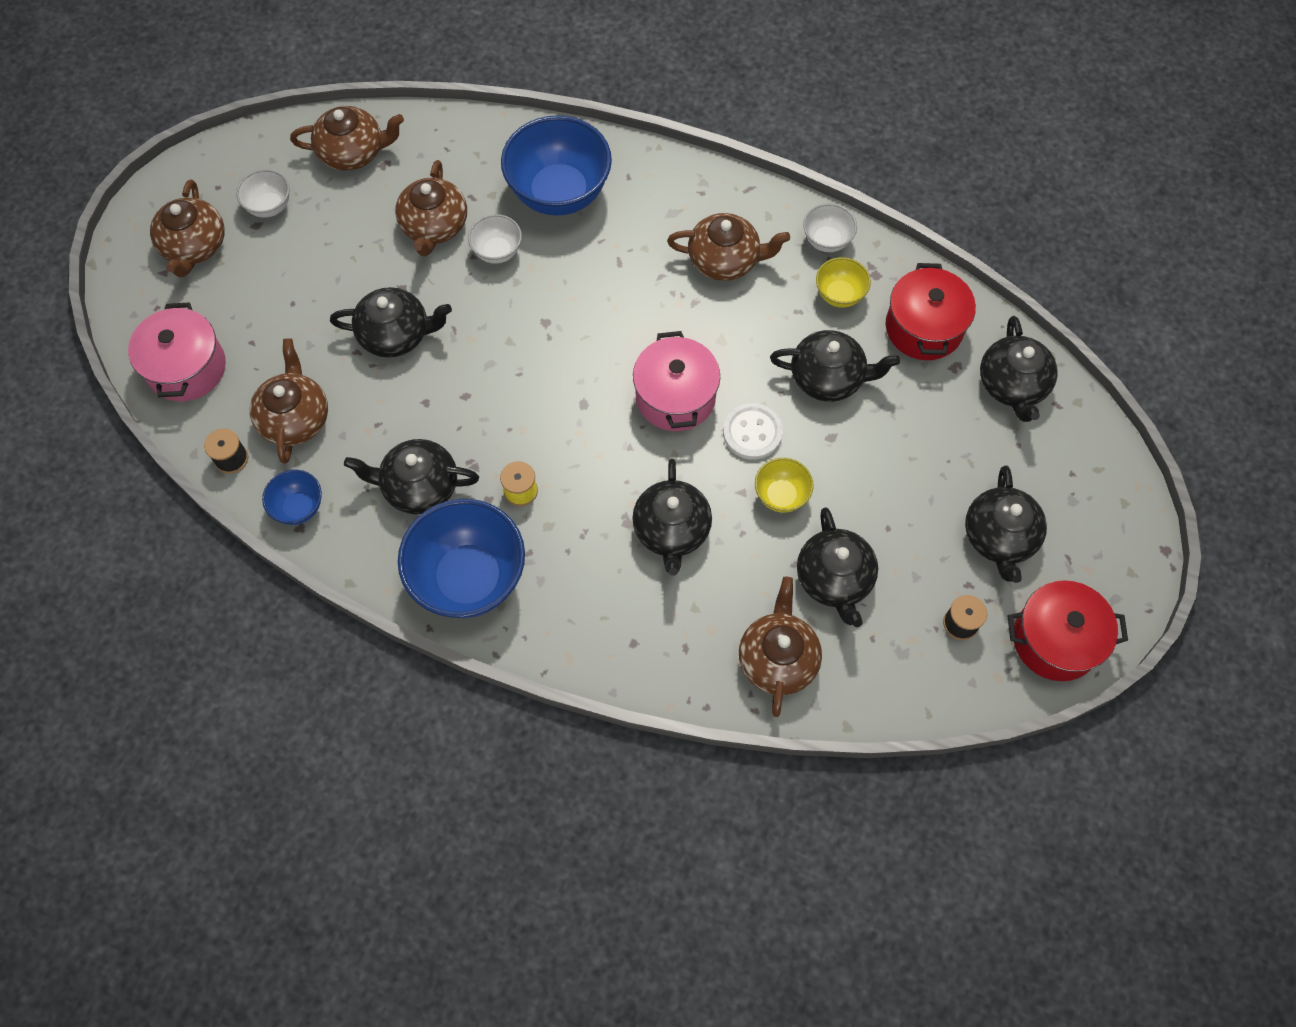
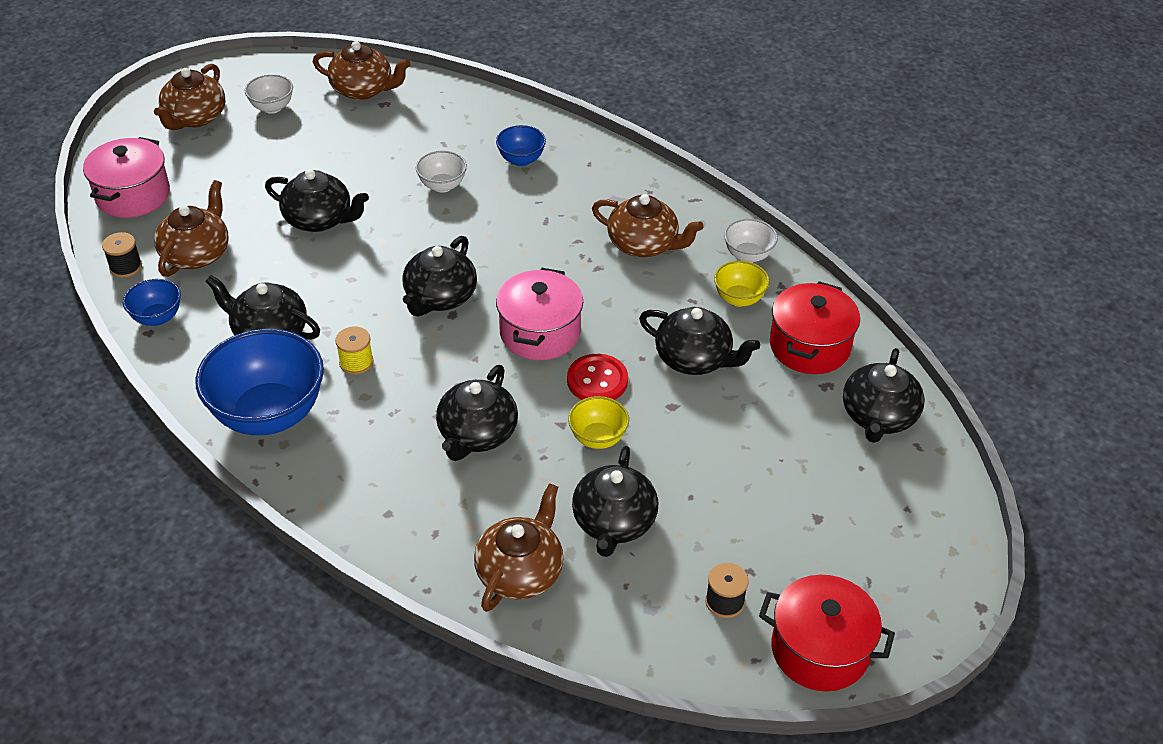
camera: 20 degrees right, 20 degrees down
brown teapot [395,160,467,256] -> none
blue bowl [501,115,612,216] -> blue bowl [496,125,546,166], size x0.49
white button [723,403,783,460] -> red button [567,354,628,400]
black teapot [965,465,1047,583] -> black teapot moved to [402,236,477,316]

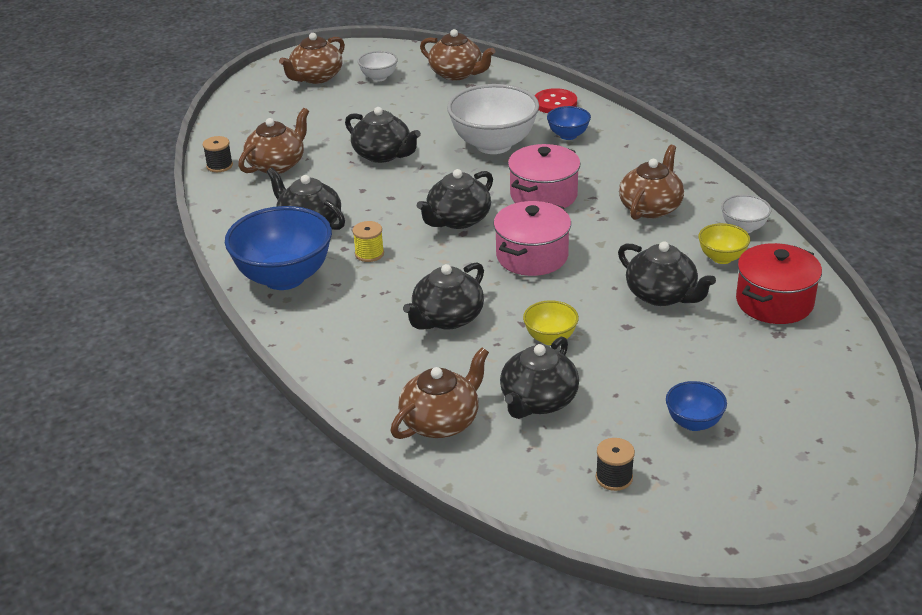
camera: 20 degrees right, 10 degrees down
pink pot [83,137,170,218] -> pink pot moved to [508,144,580,208]
blue bowl [123,279,181,326] -> blue bowl moved to [666,381,727,431]
white bowl [416,151,467,193] -> white bowl [447,84,539,154], size x2.06
red button [567,354,628,400] -> red button moved to [534,88,577,113]
brown teapot [592,194,703,257] -> brown teapot turned 105 degrees counterclockwise [619,145,684,220]
red pot [759,575,895,691] -> none
black teapot [843,348,925,443] -> none

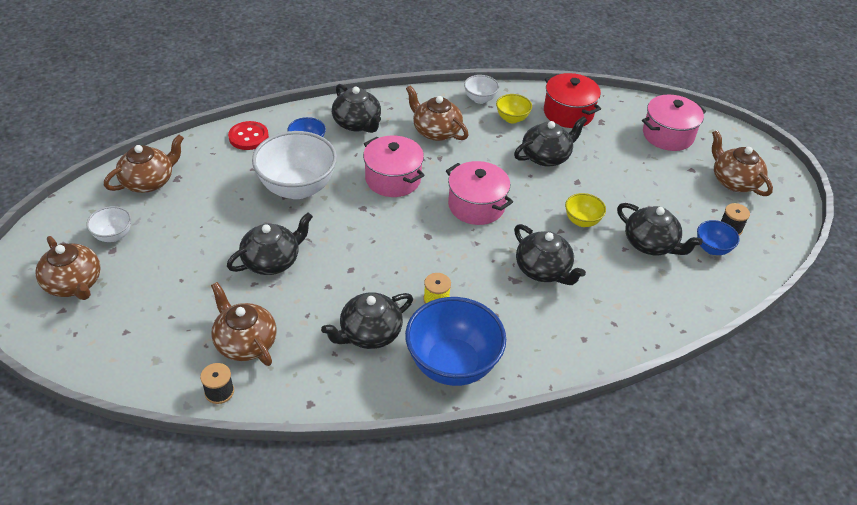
camera: 80 degrees left, 10 degrees up
brown teapot [390,347,489,439] -> brown teapot moved to [712,130,773,196]
black teapot [417,169,493,229] -> black teapot moved to [332,84,381,133]
blue bowl [666,381,727,431] -> blue bowl moved to [697,220,740,255]
none -> pink pot [642,95,706,151]

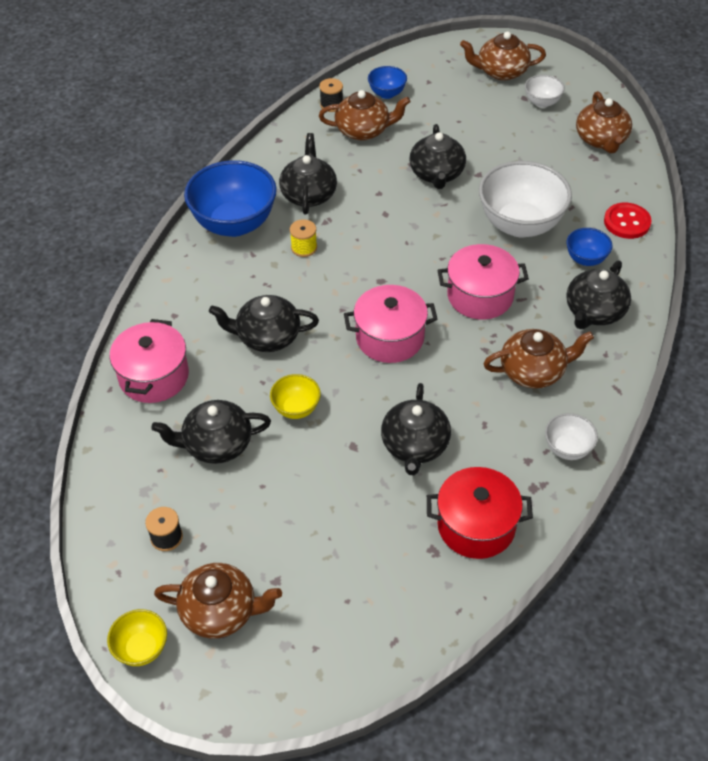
camera: 130 degrees right, 5 degrees up
black teapot [332,84,381,133] -> black teapot turned 60 degrees counterclockwise [566,260,631,329]
yellow bowl [496,94,532,124] -> yellow bowl moved to [107,609,167,666]
pink pot [642,95,706,151] -> pink pot moved to [110,319,189,403]
blue bowl [697,220,740,255] -> blue bowl moved to [368,66,407,99]

